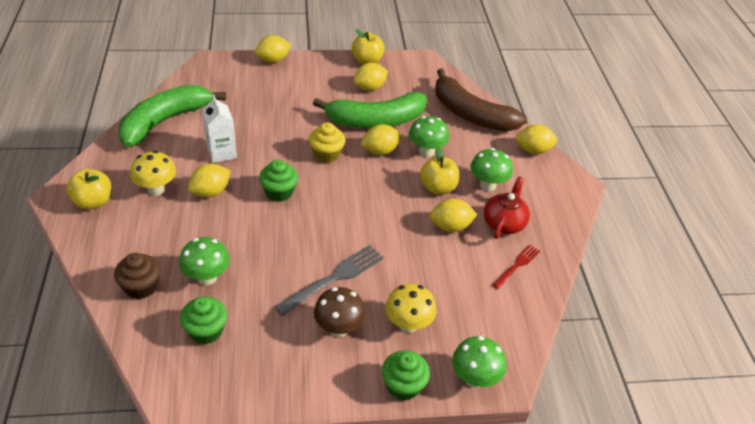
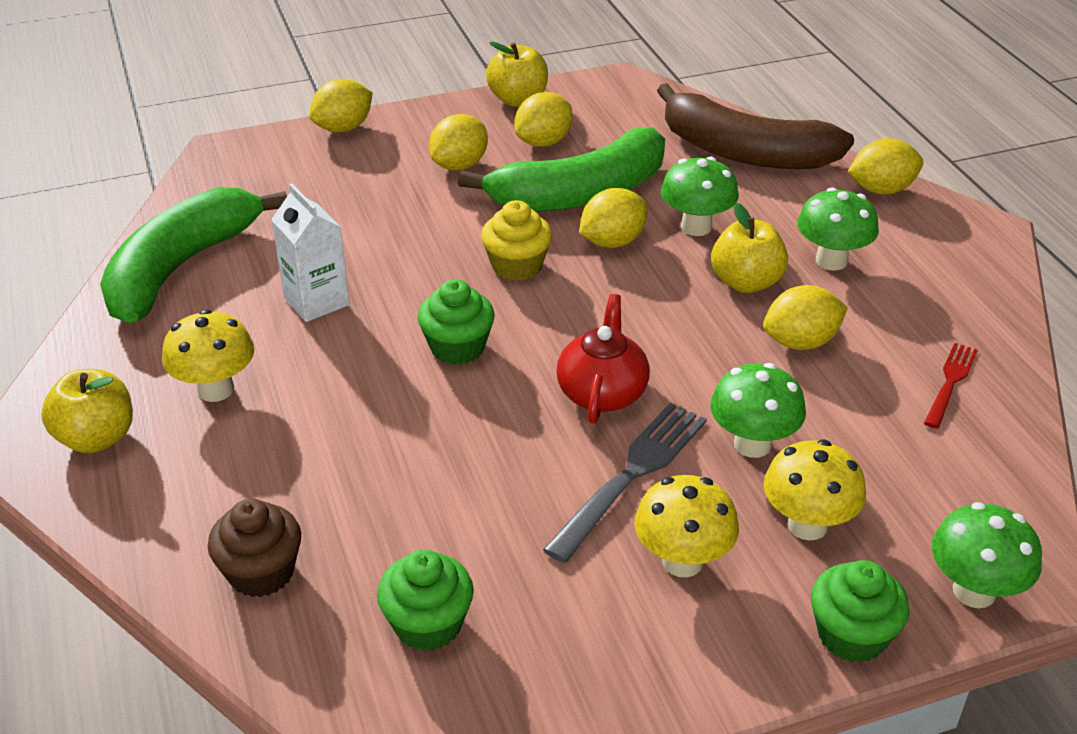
camera: 10 degrees left, 5 degrees down
green mushroom [179,237,230,285] -> green mushroom moved to [710,363,806,458]
yellow lemon [188,164,231,197] -> yellow lemon moved to [429,114,488,171]
brown mushroom [314,287,366,337] -> yellow mushroom [635,475,739,577]
red teapot [484,176,530,239] -> red teapot moved to [556,294,650,423]

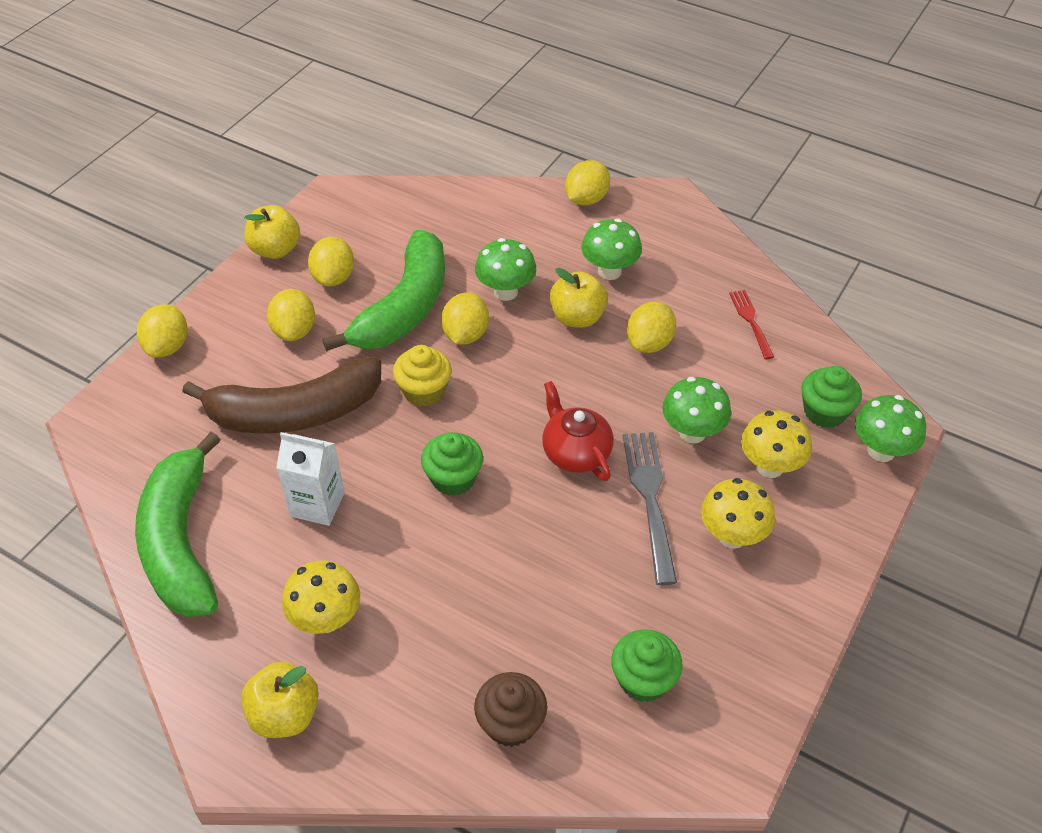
camera: 40 degrees left, 10 degrees up
brown banana [657,83,854,169] -> brown banana moved to [182,357,381,434]
green cupcake [811,560,910,663] -> green cupcake moved to [801,366,862,428]

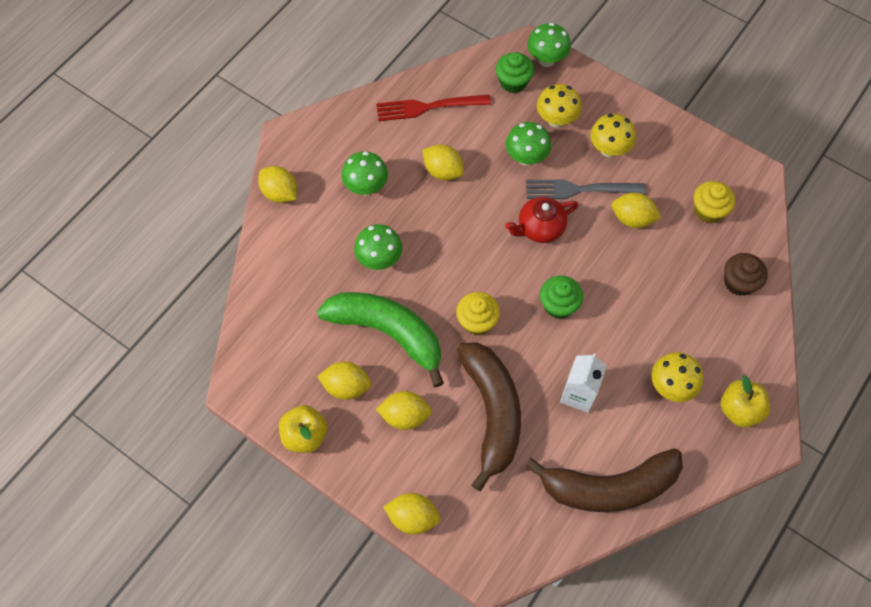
camera: 85 degrees left, 15 degrees up
green banana [135,432,220,617] -> brown banana [525,448,683,512]
yellow lemon [441,292,489,345] -> yellow lemon moved to [611,193,661,228]
yellow apple [550,268,608,328] -> none
green cupcake [611,629,683,702] -> yellow cupcake [694,181,735,223]
red fork [729,290,774,359] -> red fork [376,95,491,121], size x1.69

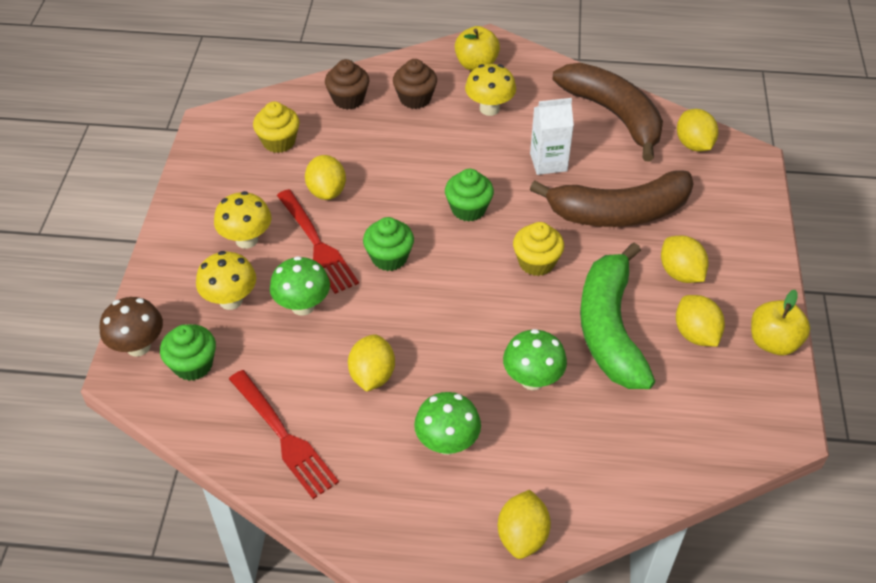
camera: 120 degrees left, 15 degrees down
yellow lemon [384,493,440,535] -> yellow lemon moved to [677,109,718,152]
brown banana [457,342,521,491] -> brown banana turned 150 degrees counterclockwise [530,170,694,227]
red teapot [505,197,578,243] -> green cupcake [363,217,414,271]
grey fork [526,180,646,199] -> red fork [277,189,359,294]
green mushroom [527,23,571,67] -> brown mushroom [100,297,163,357]
none -> brown cupcake [393,59,437,109]

